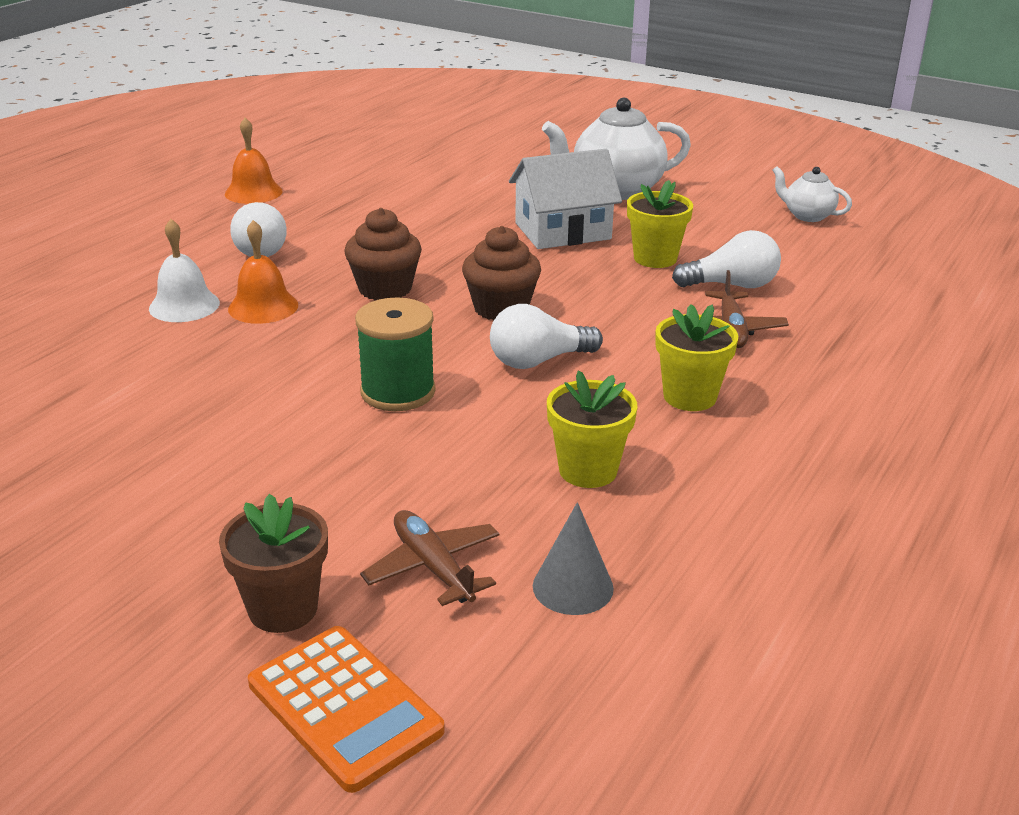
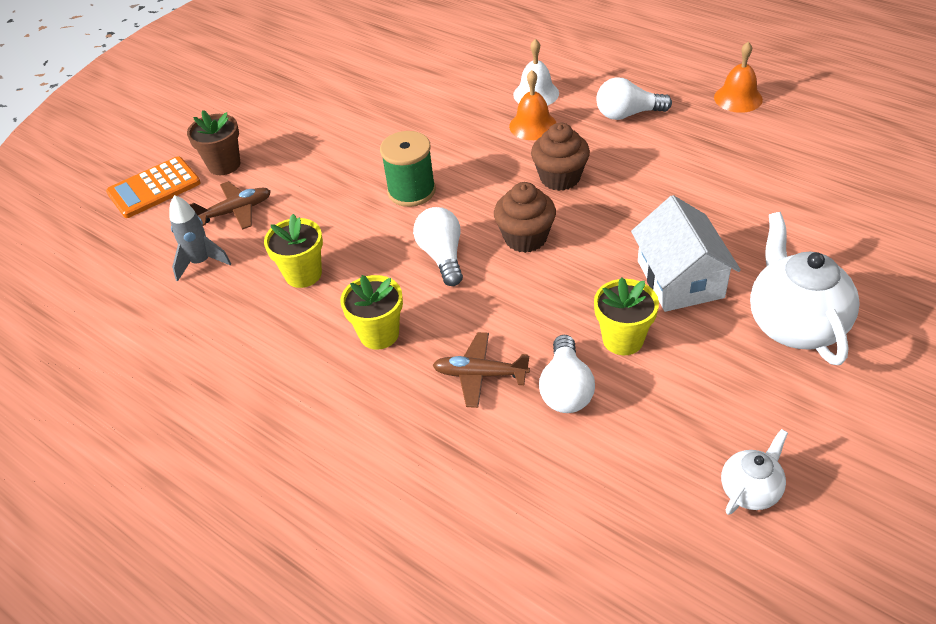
camera: 100 degrees right, 15 degrees up
grey cone [533,502,614,615] -> grey rocket [169,195,231,282]

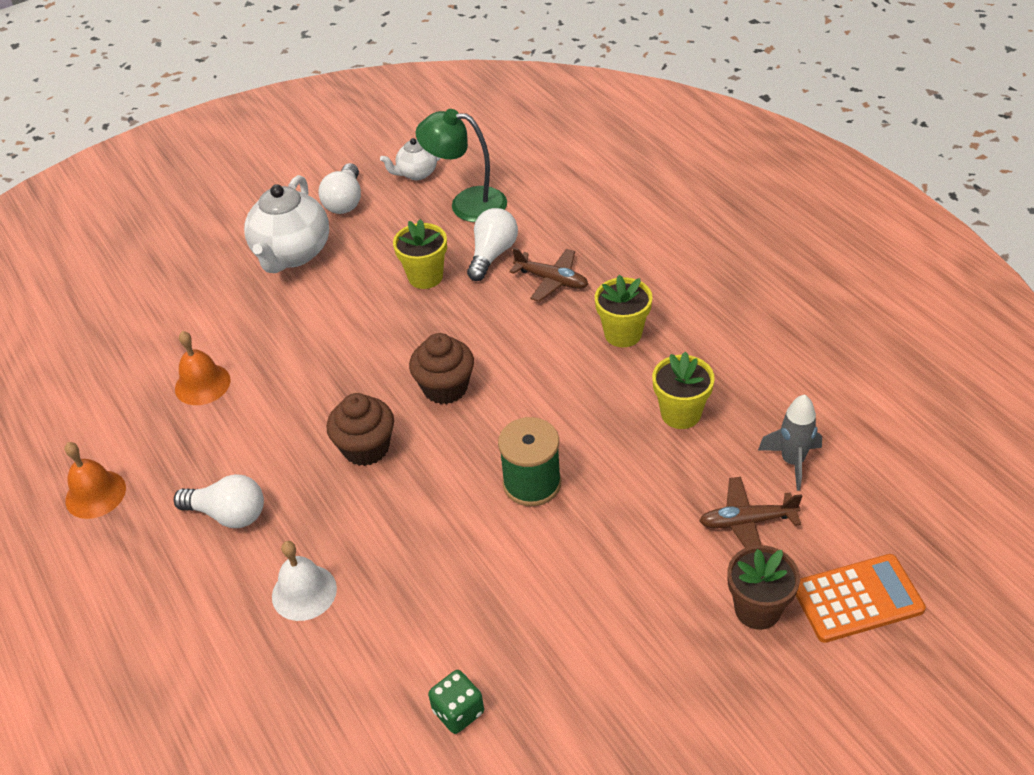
camera: 160 degrees left, 0 degrees up
white light bulb [413,207,463,286] -> white light bulb moved to [318,163,361,214]
orange bell [509,70,556,140] -> orange bell moved to [175,331,231,405]
white house [631,195,741,312] -> none
none -> green lamp [416,109,507,222]
none -> green dice [428,670,484,734]

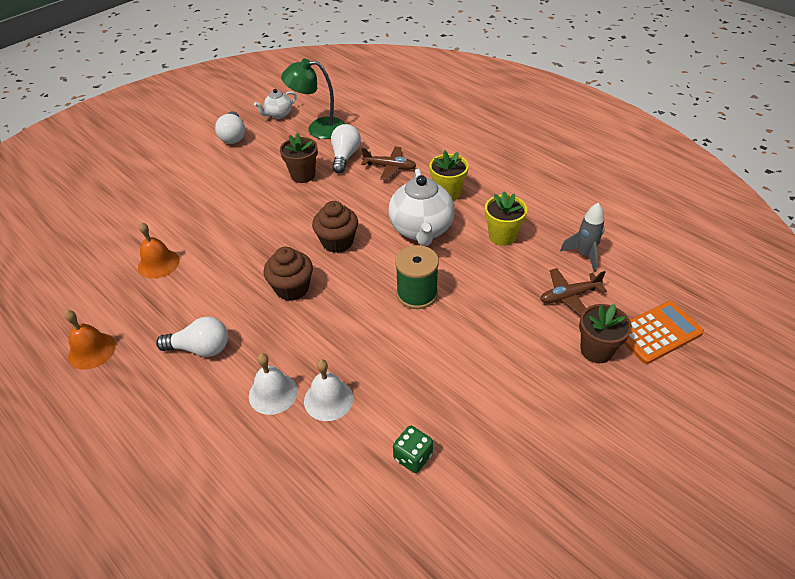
camera: 15 degrees left, 0 degrees up
white teapot [244,175,329,273] -> white teapot moved to [388,169,455,246]
yellow flower pot [393,219,447,289] -> brown flower pot [280,133,318,183]
none -> white bell [304,359,353,421]

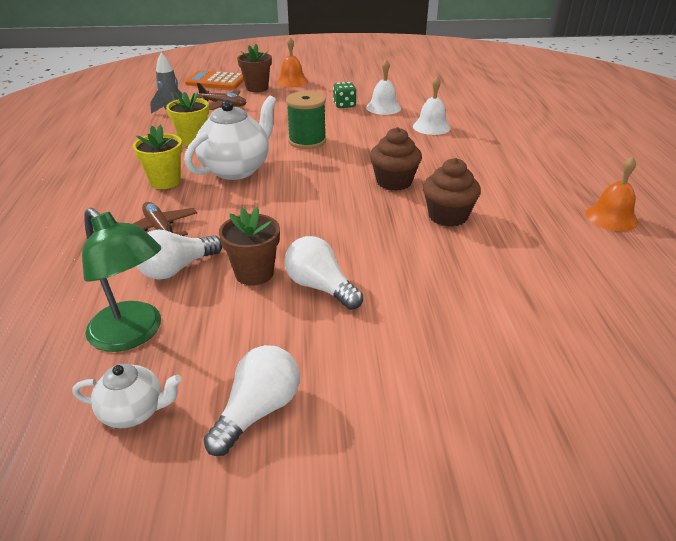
camera: 140 degrees left, 10 degrees down
orange bell [138,222,180,279] -> orange bell moved to [276,37,308,87]
white light bulb [156,316,228,357] -> white light bulb moved to [284,236,363,310]
white bell [249,353,298,415] -> white bell moved to [366,59,401,115]
brown cupcake [312,201,358,253] -> brown cupcake moved to [423,158,481,227]
green dice [393,426,433,473] -> green dice moved to [333,82,356,108]

